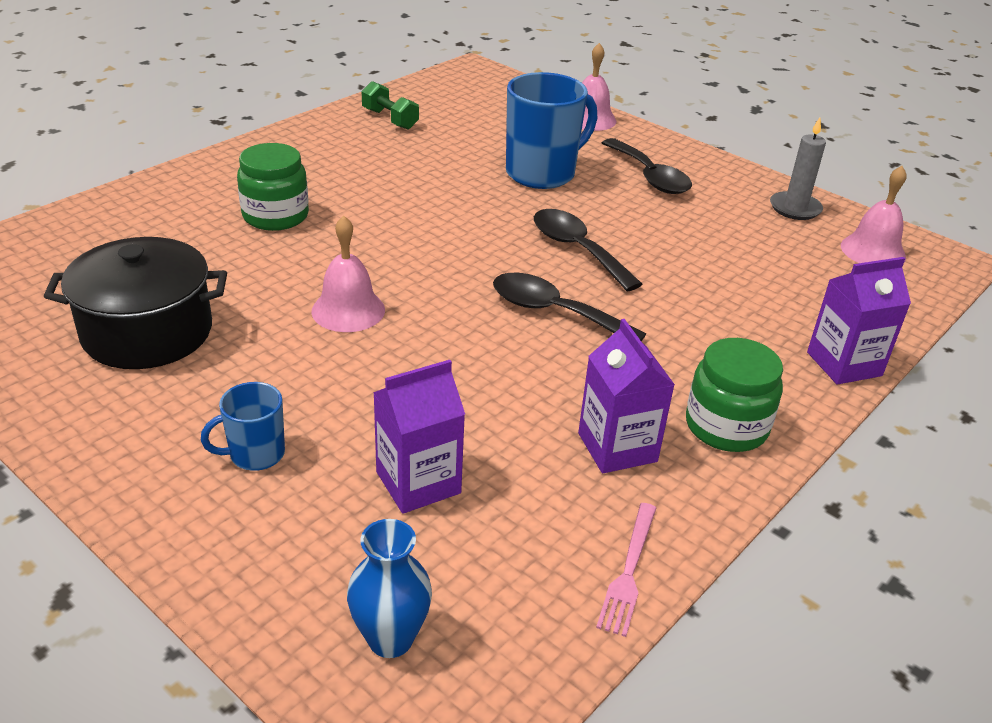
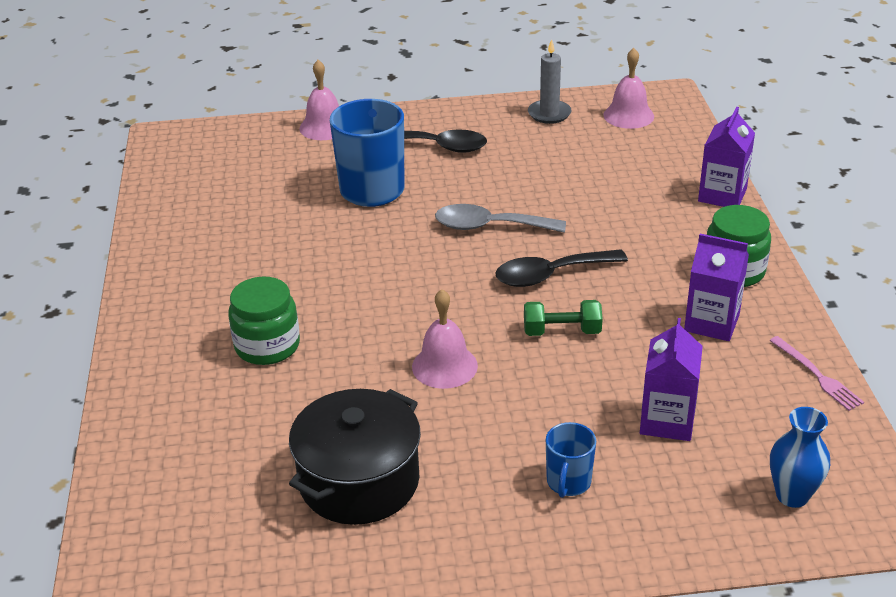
camera: 45 degrees left, 0 degrees up
green dumbbell [362,81,419,129] -> green dumbbell moved to [524,300,603,336]
black spoon [534,209,642,291] -> grey spoon [435,204,566,233]

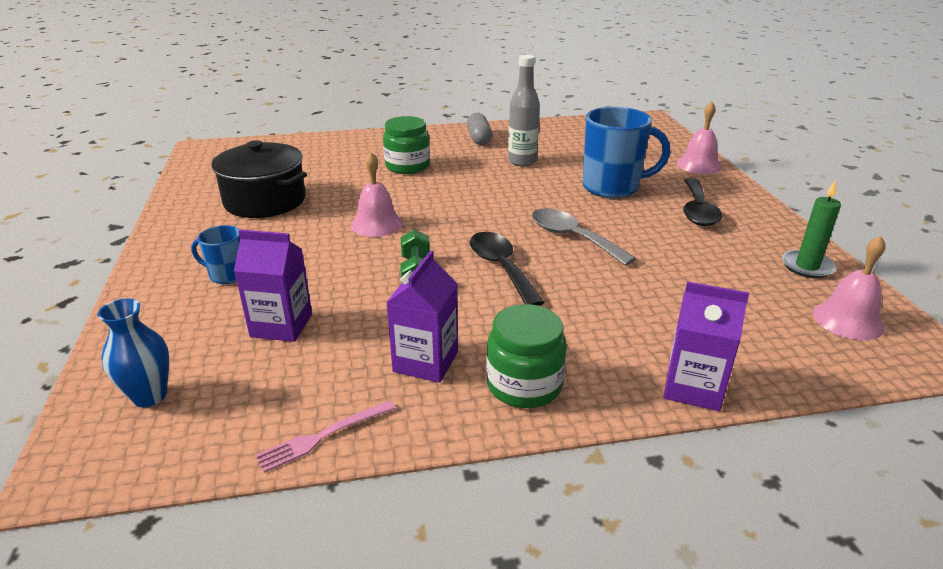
camera: 85 degrees right, 5 degrees down
grey spoon [435,204,566,233] -> grey spoon turned 45 degrees counterclockwise [532,208,636,266]
grey candle [528,39,572,124] -> green candle [782,180,841,278]
none -> grey capsule [467,113,492,145]
none -> grey bottle [508,55,540,166]

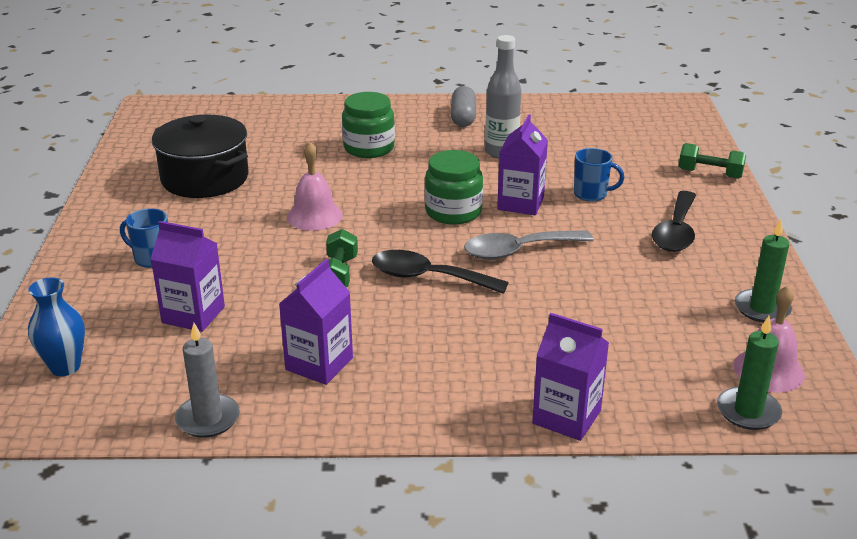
camera: 10 degrees right, 0 degrees up
pink fork [255,400,395,473] -> grey candle [175,323,240,438]
black spoon [470,232,545,306] -> black spoon turned 60 degrees counterclockwise [372,250,509,294]
green jar [486,304,567,408] -> green jar moved to [425,150,483,225]
grey spoon [532,208,636,266] -> grey spoon turned 75 degrees counterclockwise [464,230,593,260]
blue mug [583,107,670,198] -> blue mug [574,148,624,202], size x0.51
pink bell [677,102,722,174] -> green dumbbell [679,143,746,179]
none -> purple carton [497,114,548,215]
none -> green candle [717,316,782,430]

